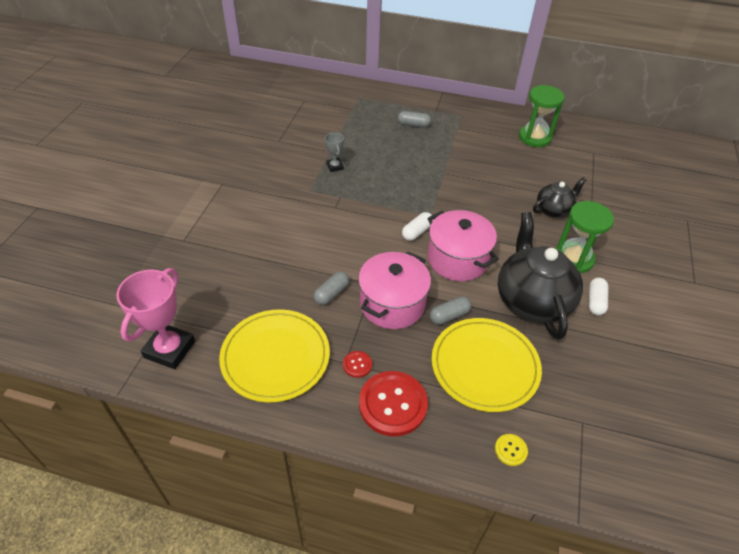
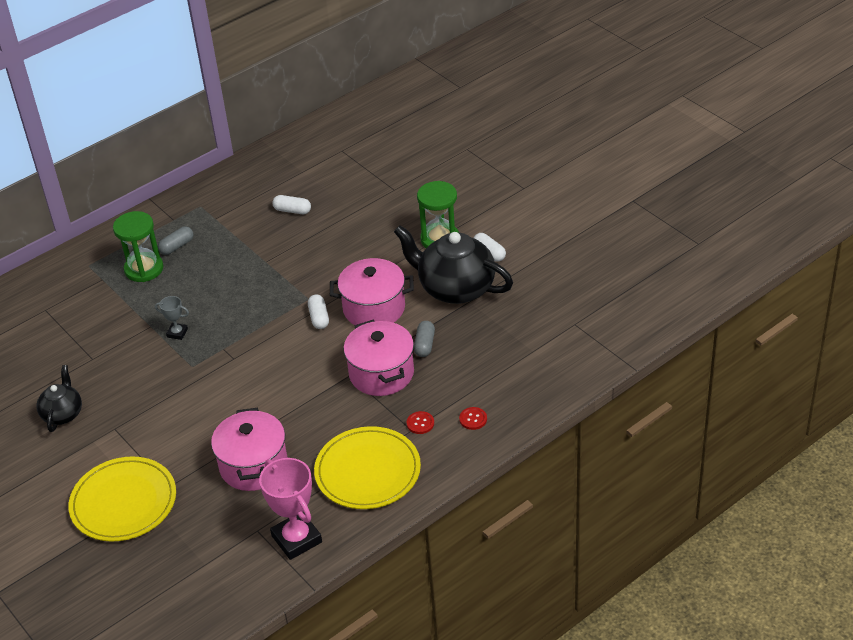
camera: 50 degrees left, 5 degrees down
grey capsule [314,271,349,305] -> none
red button [359,371,428,436] -> red button [459,407,487,430], size x0.45
yellow plate [432,318,542,412] -> yellow plate moved to [68,456,176,542]
yellow button [495,434,528,466] -> none
green hourglass [519,85,565,147] -> green hourglass moved to [113,211,163,282]
black teapot [533,177,587,218] -> black teapot moved to [36,365,82,432]
none -> pink pot [211,408,288,491]
none -> white capsule [272,195,311,214]

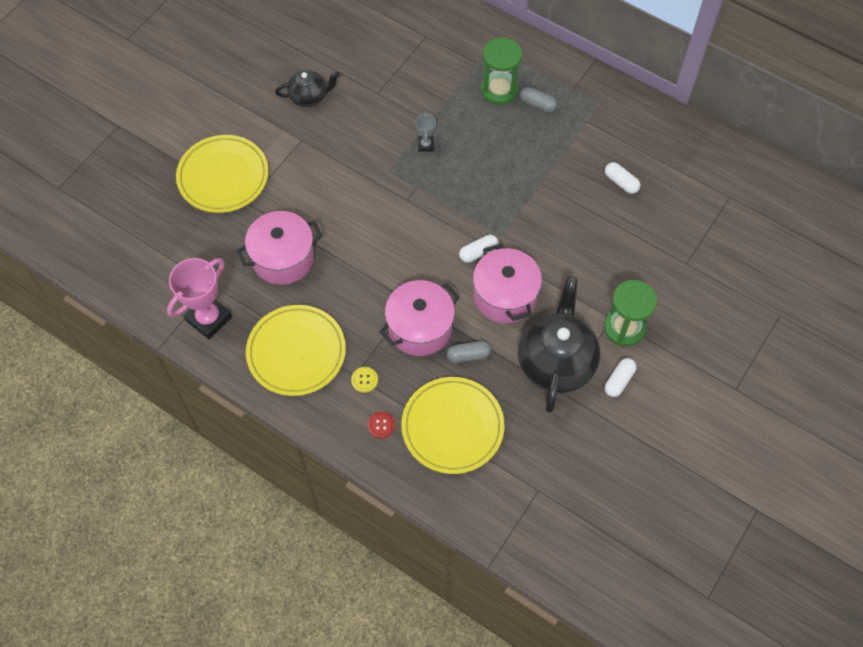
camera: 70 degrees right, 20 degrees up
white capsule [272,195,311,214] -> white capsule turned 45 degrees counterclockwise [605,162,640,194]
red button [407,411,434,434] -> yellow button [351,367,378,393]
none -> yellow plate [401,377,504,474]

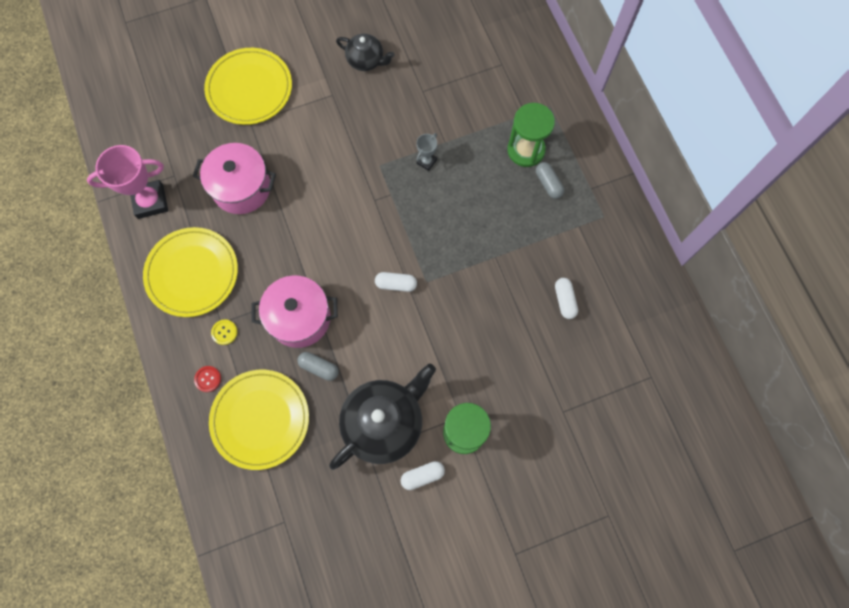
camera: 35 degrees right, 10 degrees up
pink pot [473,243,542,323] -> none

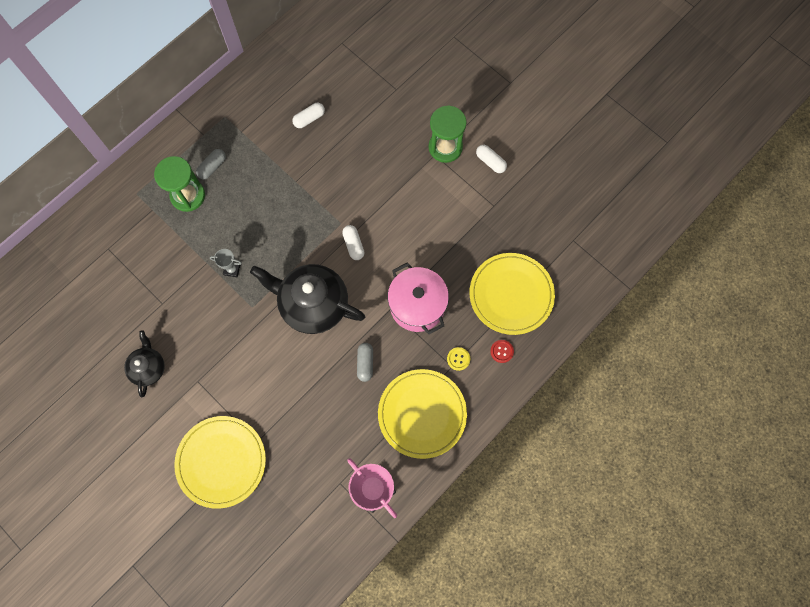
camera: 115 degrees left, 0 degrees up
pink pot [193,143,276,214] -> none
grey capsule [297,352,339,381] -> grey capsule moved to [357,343,373,382]
black teapot [329,364,436,470] -> black teapot moved to [250,264,365,334]

